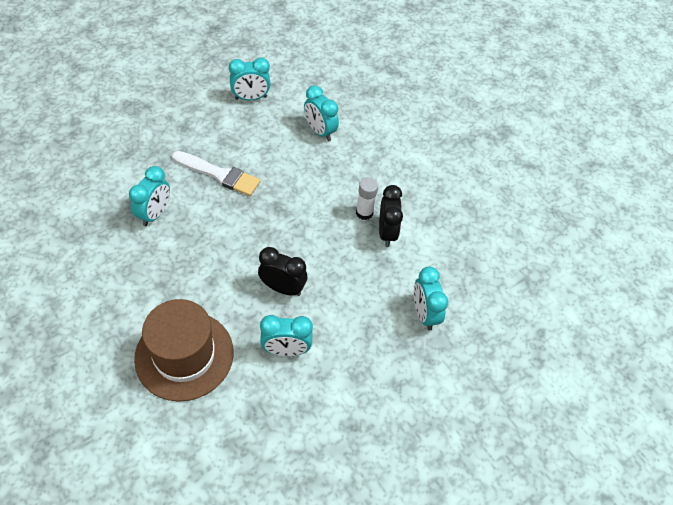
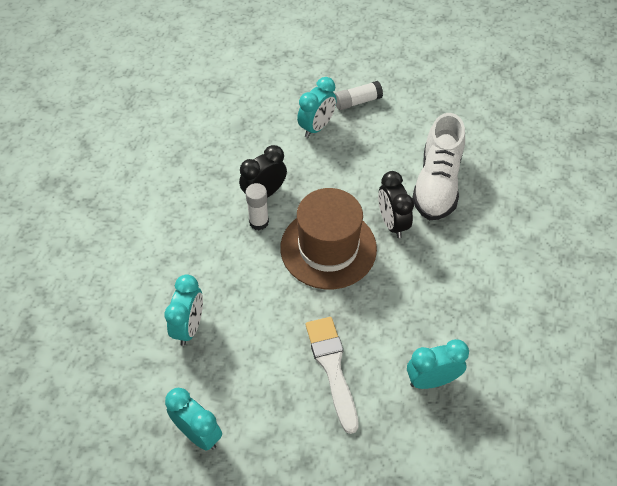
camera: 125 degrees left, 0 degrees up
brown hat [134,299,234,402] -> brown hat moved to [280,188,377,289]
turquoise clock [260,315,313,356] -> white shoe [412,113,465,220]
none -> white glue stick [335,81,383,110]

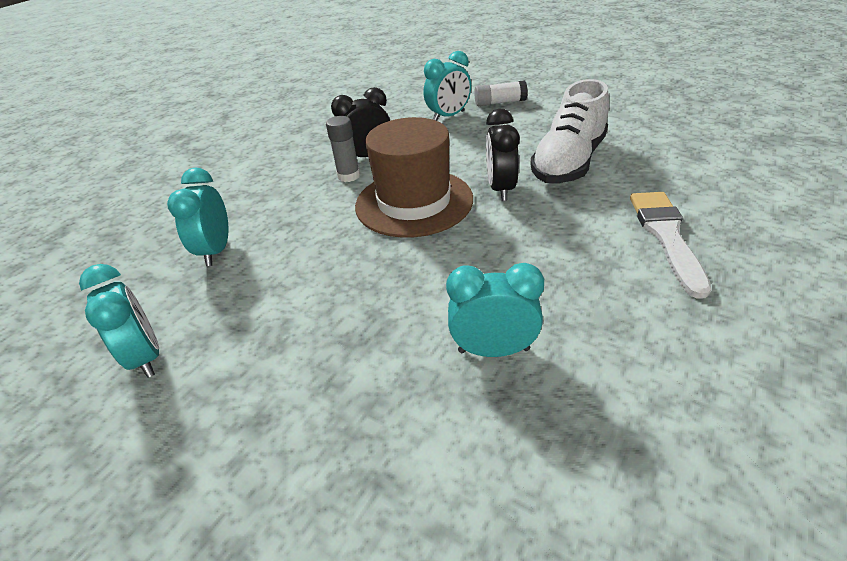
camera: 20 degrees right, 15 degrees down
turquoise clock [165,274,203,346] -> turquoise clock turned 150 degrees clockwise [167,167,228,266]
white glue stick [245,183,269,230] -> grey glue stick [326,116,360,182]
white brush [306,317,359,434] -> white brush moved to [630,192,711,299]

